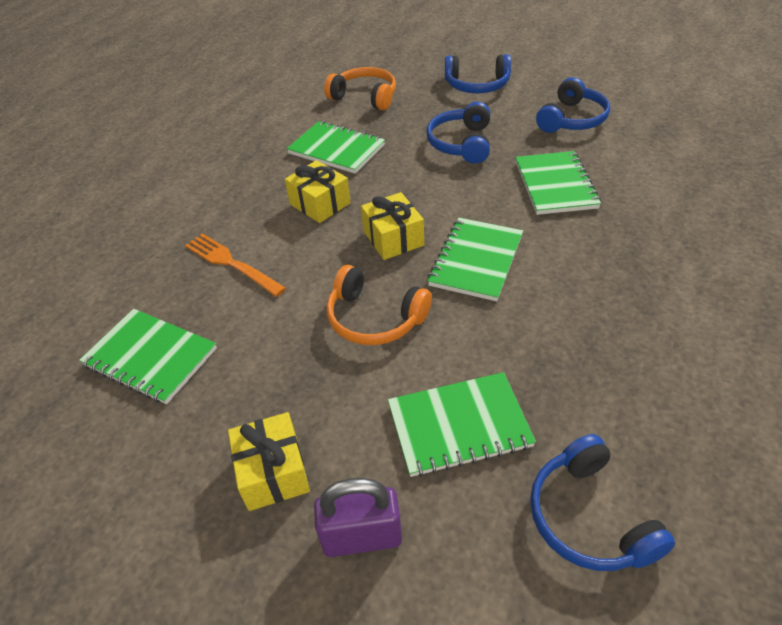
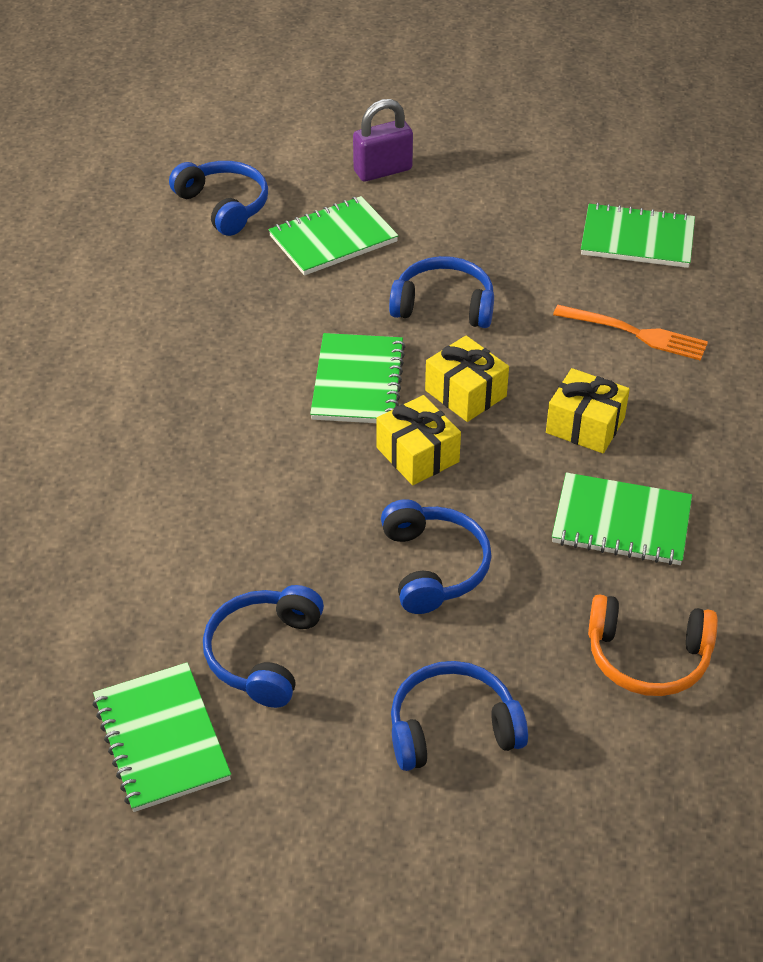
camera: 160 degrees right, 0 degrees up
yellow gift [228,412,310,511] -> yellow gift moved to [376,395,461,485]
orange headphones [326,265,432,345] -> blue headphones [389,256,494,328]
green notebook [516,151,601,215] -> green notebook moved to [93,662,231,812]

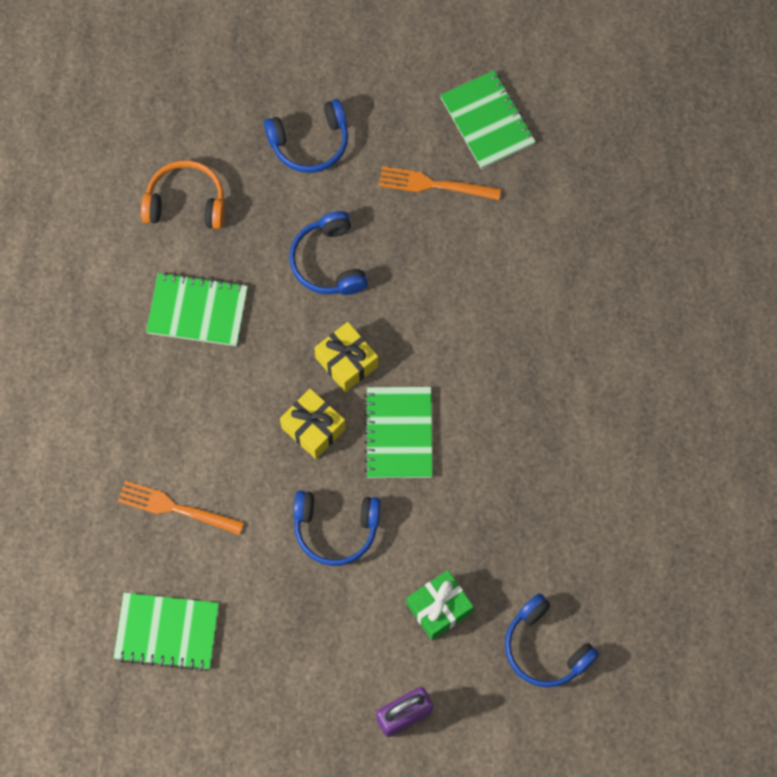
camera: 175 degrees right, 25 degrees up
blue headphones [203,585,324,708] -> orange fork [379,166,501,200]
green notebook [268,196,398,276] -> green gift [407,570,474,640]
yellow gift [546,368,630,454] -> none

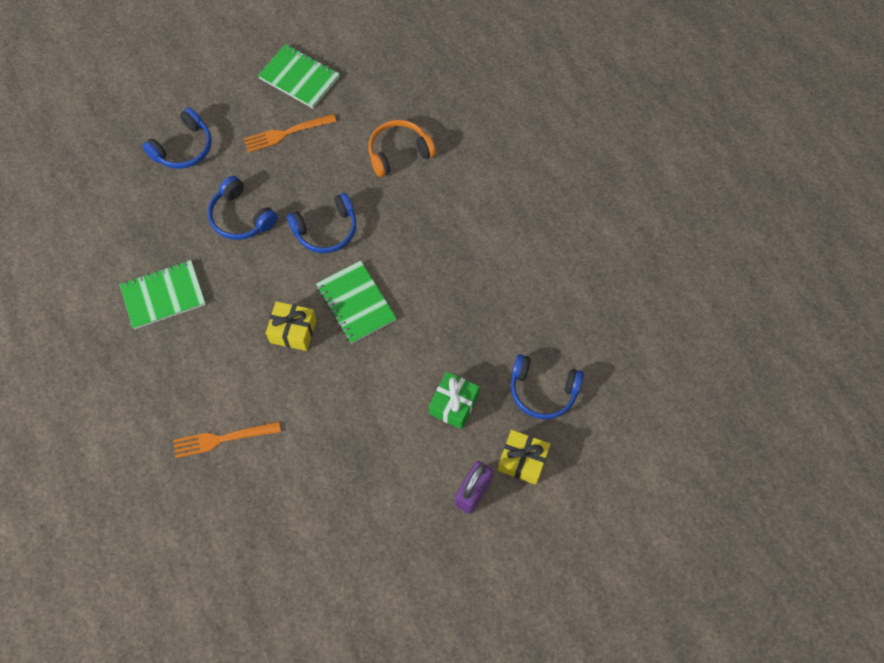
camera: 30 degrees left, 5 degrees down
green notebook [114,593,219,671] -> none
orange headphones [141,160,225,229] -> orange headphones moved to [368,120,436,177]
blue headphones [293,491,381,566] -> blue headphones moved to [287,193,356,253]
yellow gift [314,322,378,392] -> yellow gift moved to [498,430,551,485]

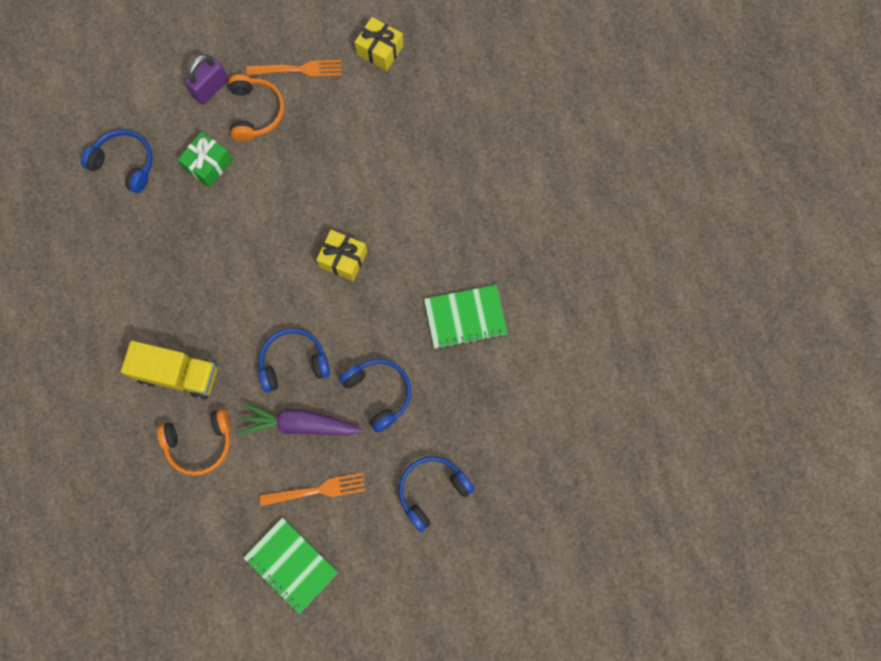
camera: 170 degrees left, 10 degrees up
orange fork [173,422,281,458] -> orange fork moved to [246,60,342,77]
green notebook [316,261,397,344] -> none
yellow gift [498,430,551,485] -> yellow gift moved to [354,17,403,71]
none -> yellow truck [121,341,217,399]
none -> orange headphones [228,74,284,142]
none -> purple carrot [239,403,363,435]

